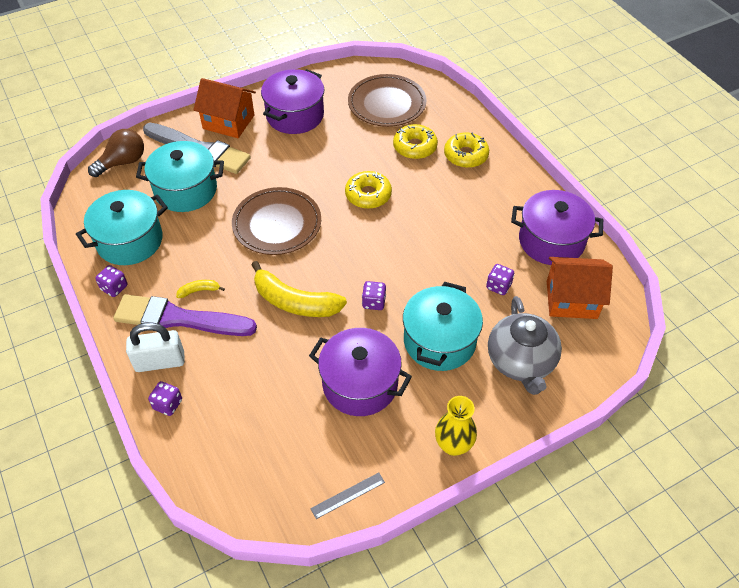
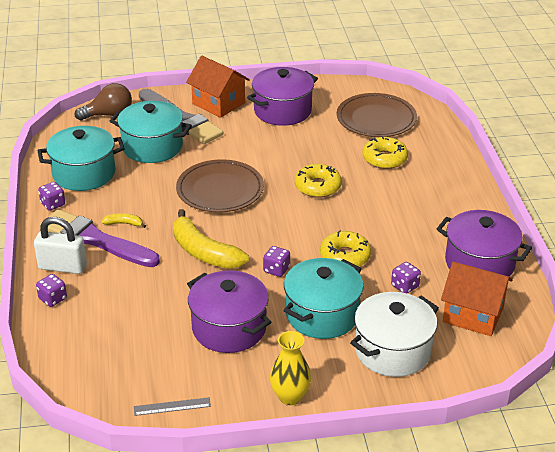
camera: 20 degrees right, 15 degrees down
yellow donut [444,132,489,168] -> yellow donut moved to [320,230,371,267]
grey teapot [488,296,562,395] -> white pot [350,292,439,377]

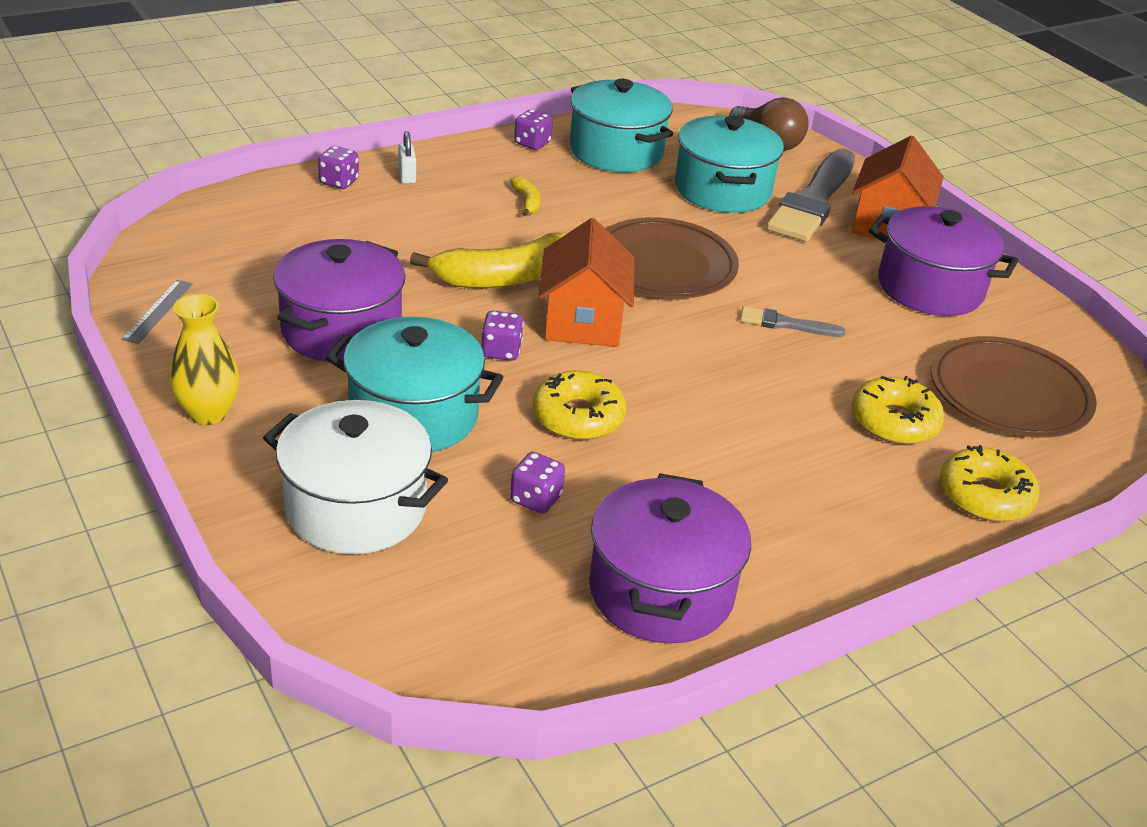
camera: 65 degrees right, 0 degrees up
white padlock [34,217,87,274] -> white padlock [398,131,416,184], size x0.53
purple brush [40,209,160,267] -> none
grey ruler [134,397,211,416] -> grey ruler turned 45 degrees clockwise [121,280,193,344]
yellow banana [173,209,249,269] -> yellow banana turned 135 degrees counterclockwise [410,232,566,288]
yellow donut [295,164,342,198] -> yellow donut moved to [940,445,1040,522]
orange house [441,261,513,336] -> orange house moved to [538,218,635,347]
none -> grey brush [740,306,845,337]

